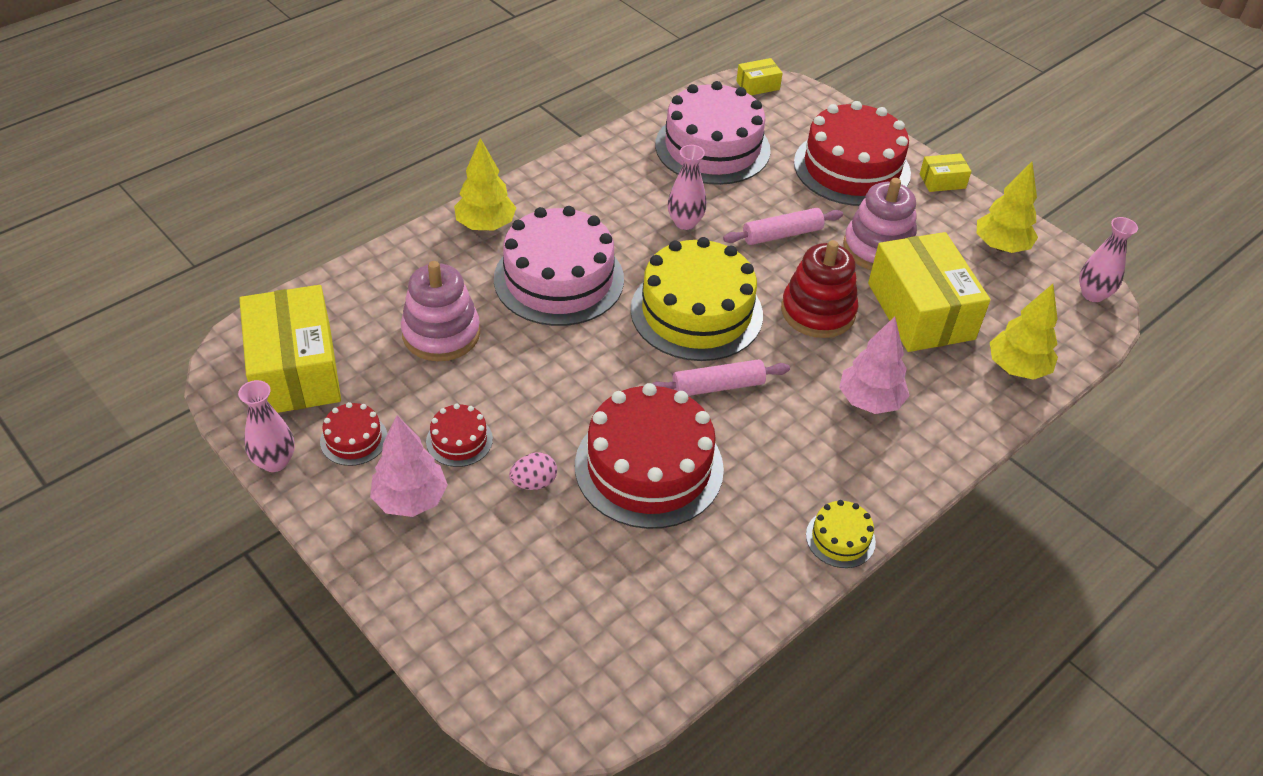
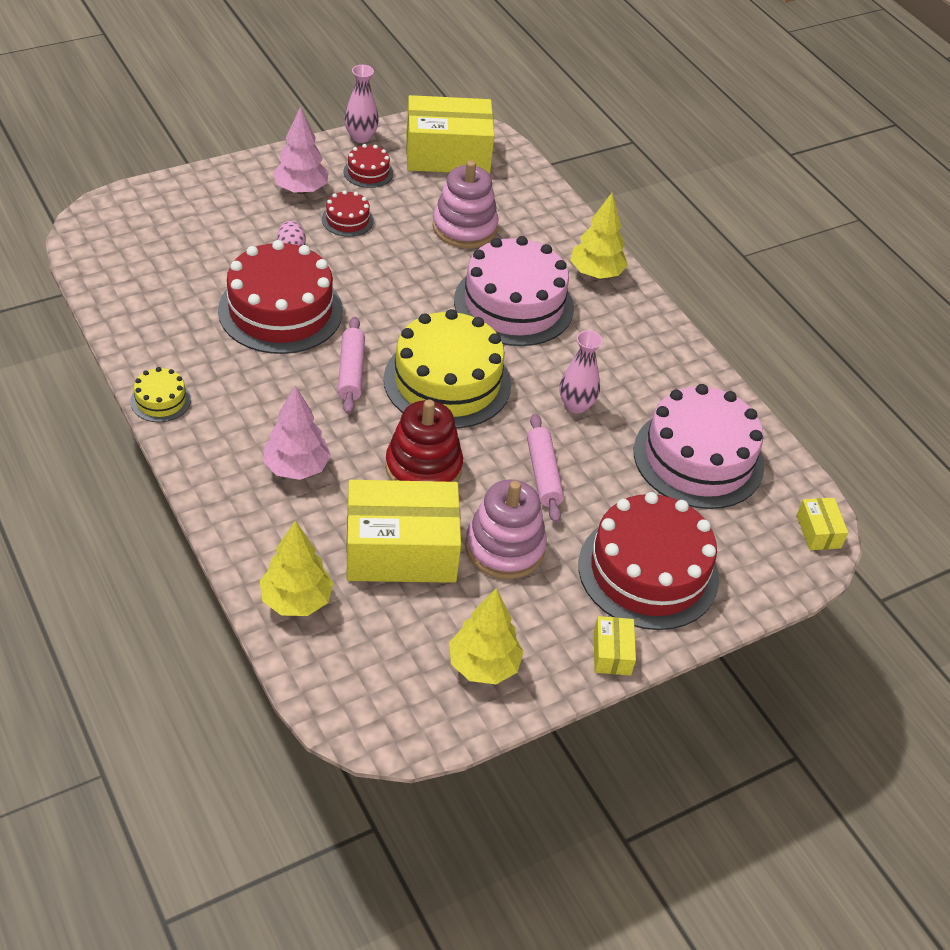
camera: 100 degrees right, 0 degrees up
pink vase [1079,217,1138,302] -> none

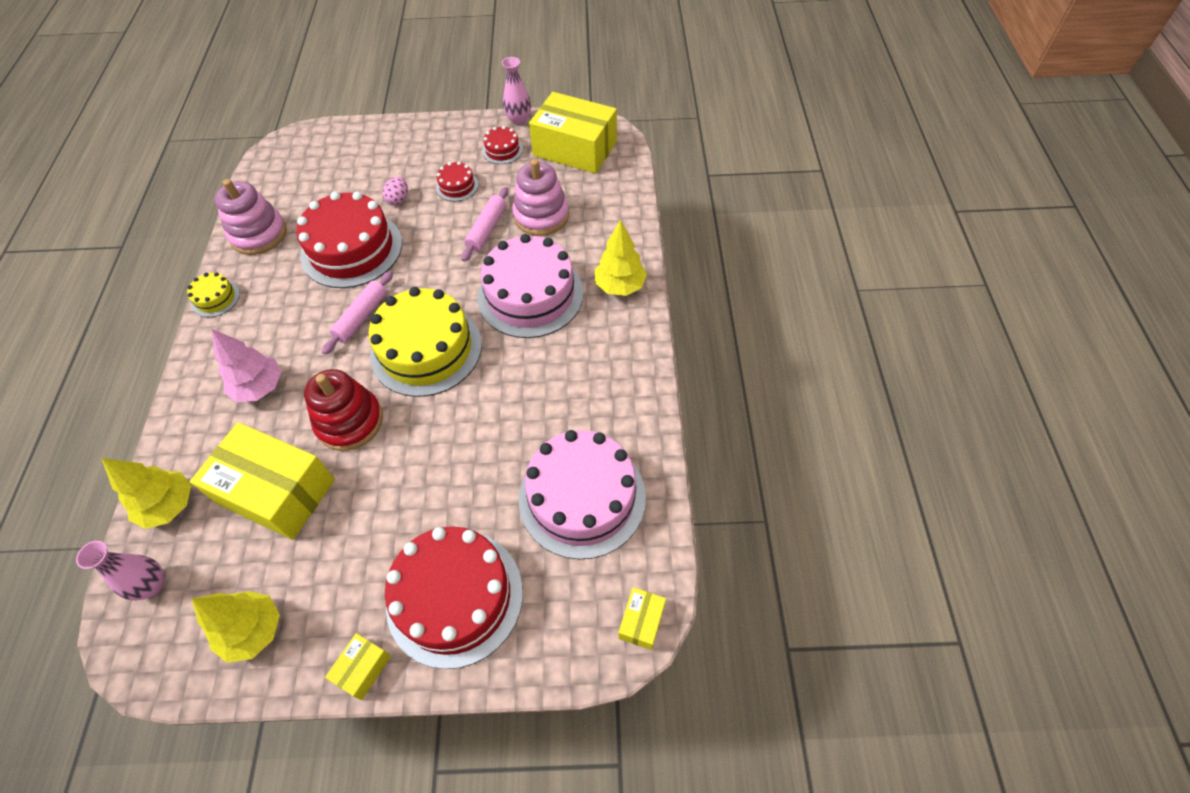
camera: 35 degrees right, 10 degrees up
pink tree [272,107,329,194] -> none
pink stacking toy [465,479,547,579] -> pink stacking toy moved to [215,179,287,255]
pink rolling pin [527,414,564,523] -> pink rolling pin moved to [461,187,508,262]
pink vase [560,330,603,413] -> pink vase moved to [76,541,164,601]

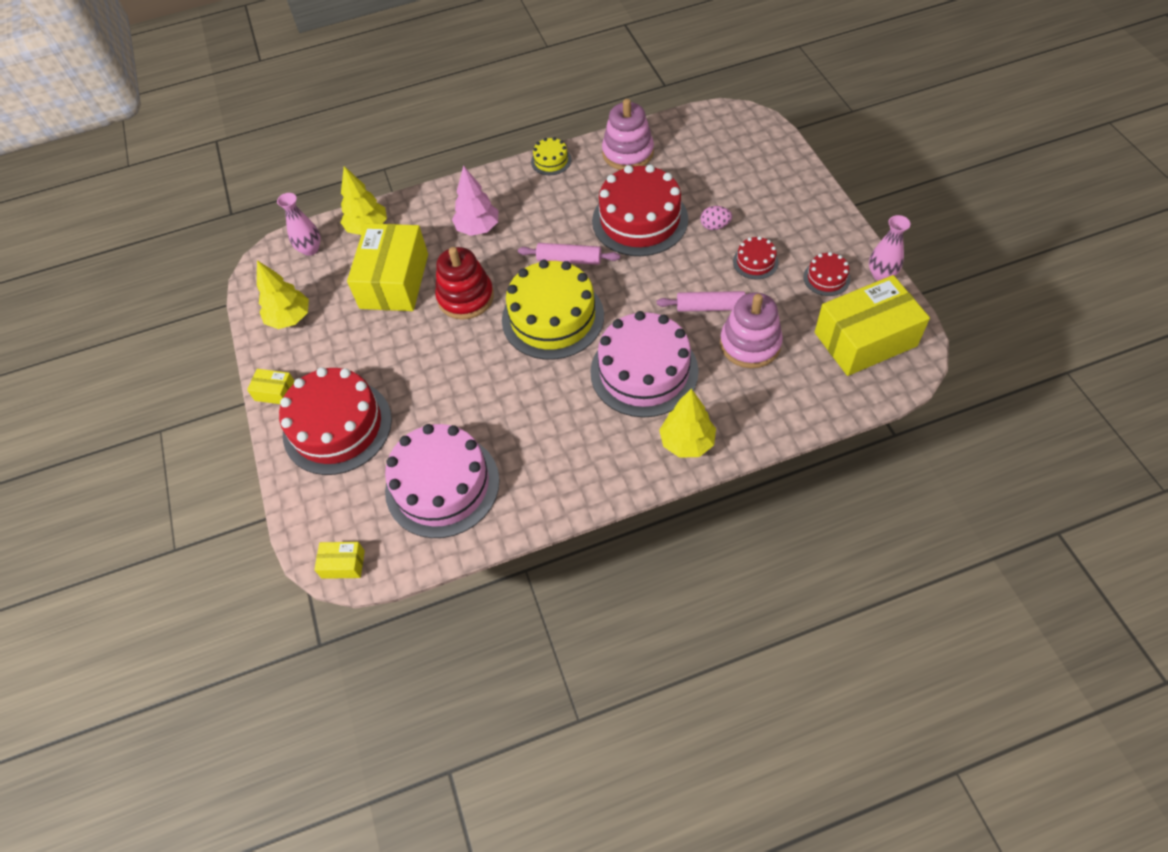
camera: 75 degrees right, 0 degrees up
yellow box [529,92,617,174] -> yellow box turned 60 degrees clockwise [815,275,930,376]

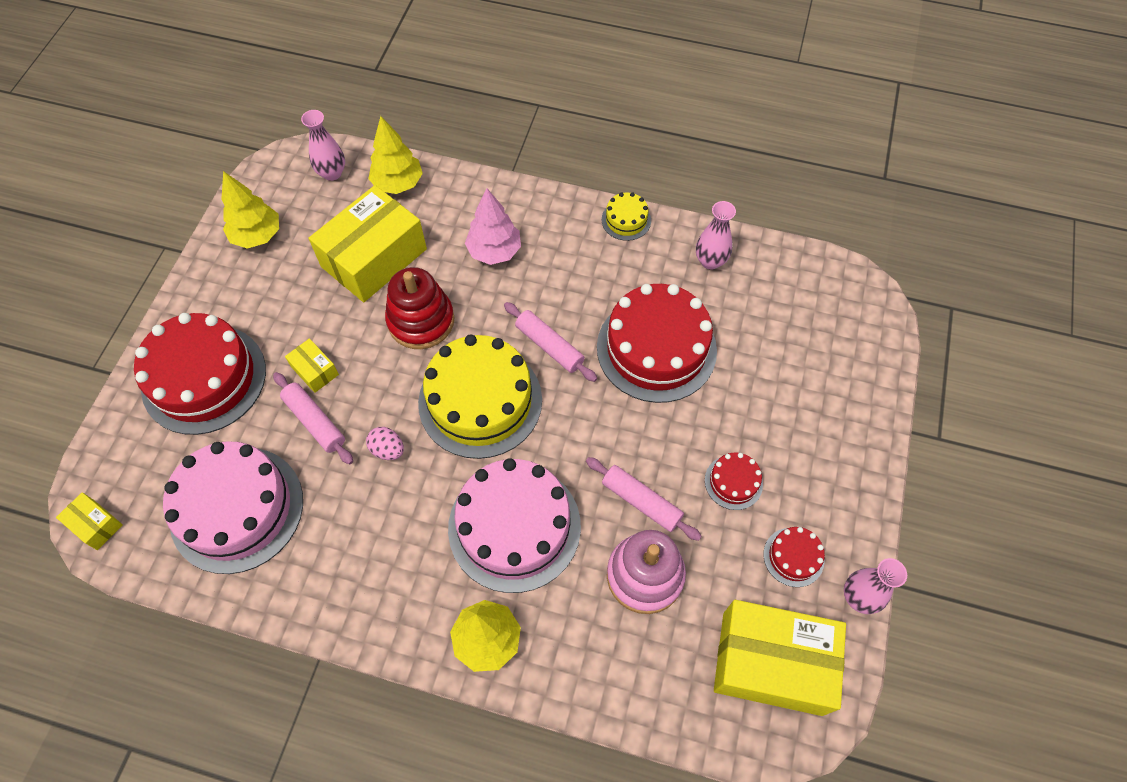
camera: 30 degrees right, 5 degrees up
yellow box [247,369,294,404] -> yellow box moved to [285,338,339,393]
pink stacking toy [602,99,654,170] -> pink vase [696,201,736,269]
pink egg [700,206,732,230] -> pink egg moved to [366,427,404,460]
none -> pink rolling pin [273,372,353,464]

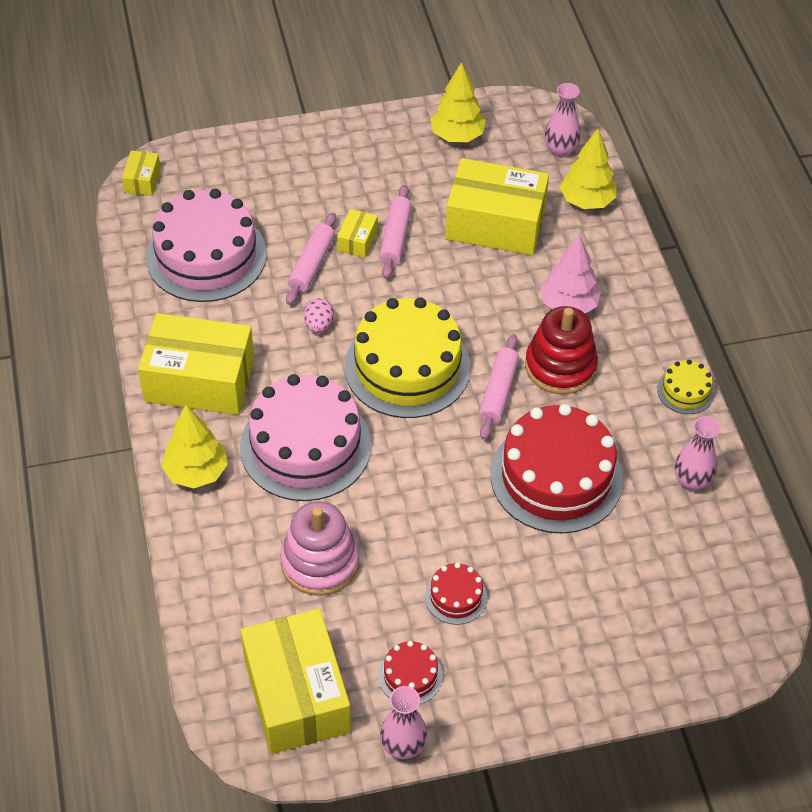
camera: 60 degrees right, 10 degrees down
red cake [134,313,266,435] -> none
red stacking toy [385,267,454,349] -> red stacking toy moved to [525,306,598,395]
pink rolling pin [586,457,702,541] -> pink rolling pin moved to [379,185,412,279]
none -> yellow box [138,313,254,415]

